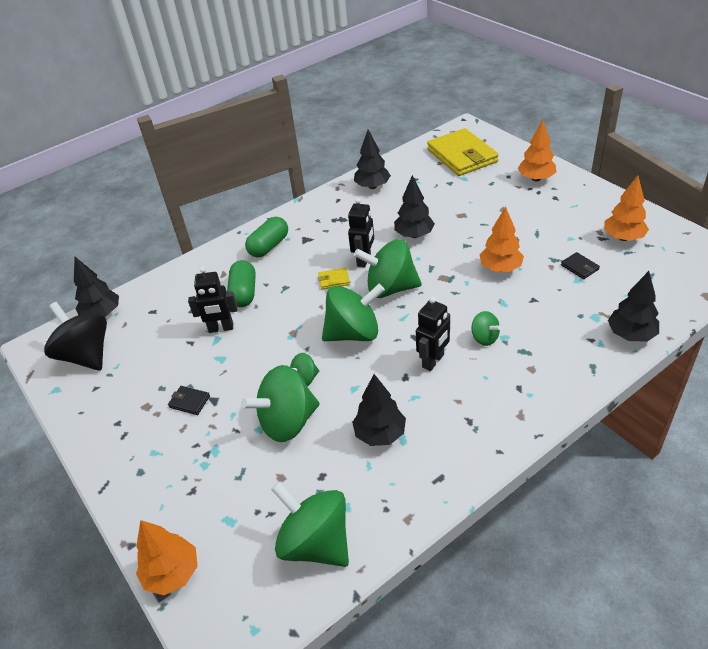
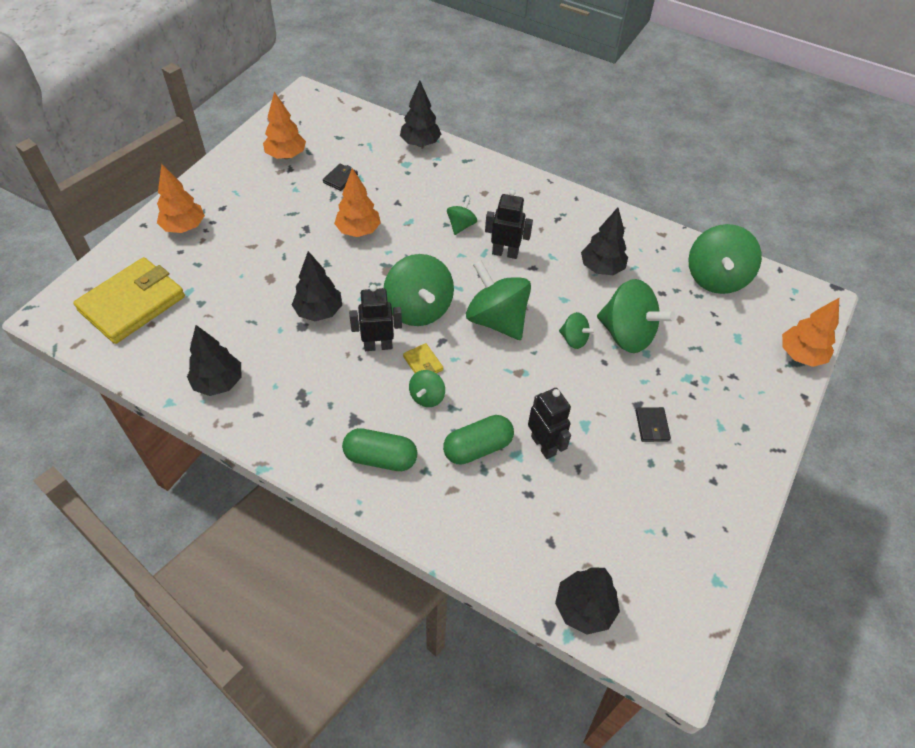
camera: 120 degrees left, 10 degrees up
black spinning top [44,302,107,371] -> none
none -> green spinning top [409,370,445,407]

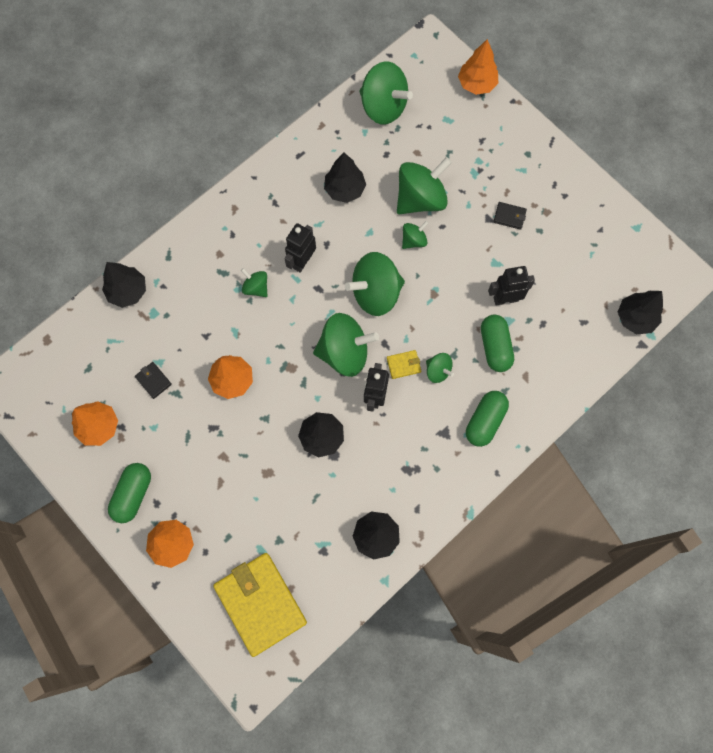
camera: 70 degrees left, 20 degrees up
none -> green capsule [108,463,151,523]

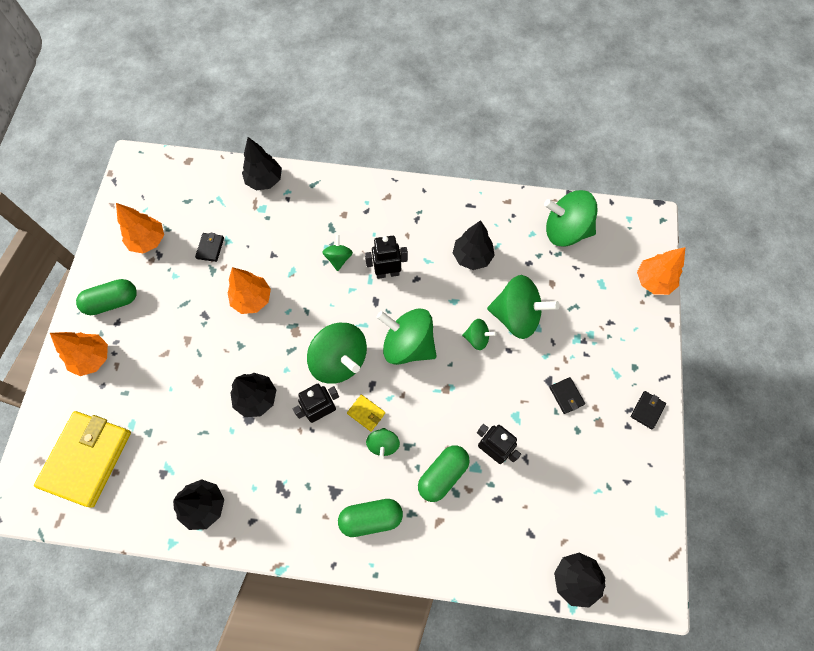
camera: 50 degrees right, 5 degrees down
green spinning top [359,61,413,124] -> green spinning top turned 105 degrees clockwise [544,190,597,246]
none -> black wallet [631,391,666,429]

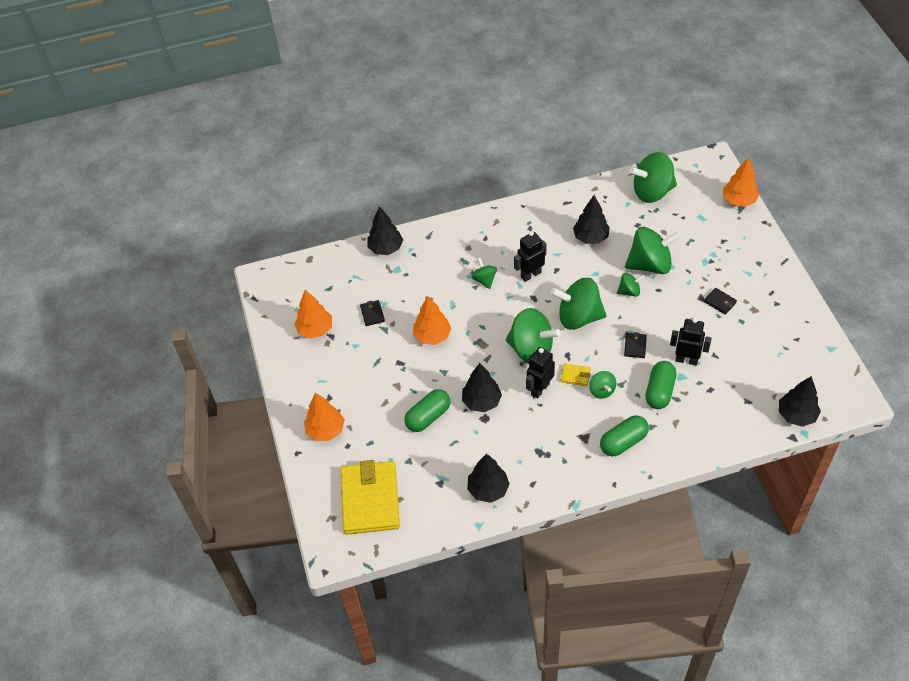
camera: 20 degrees left, 15 degrees down
green capsule [76,279,137,315] -> green capsule moved to [405,389,450,432]
black wallet [631,391,666,429] -> black wallet moved to [624,332,647,358]

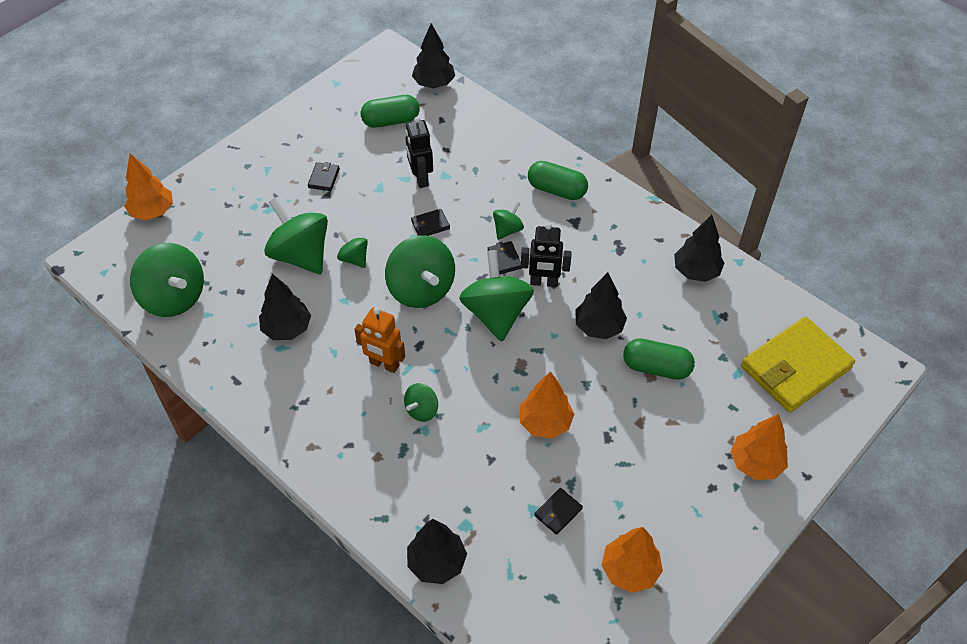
camera: 125 degrees left, 0 degrees up
black robot [514,231,547,282] -> orange robot [354,308,405,373]
yellow wallet [561,363,591,386] -> black wallet [488,241,522,275]
green capsule [646,361,676,409] -> green capsule moved to [361,95,420,128]

